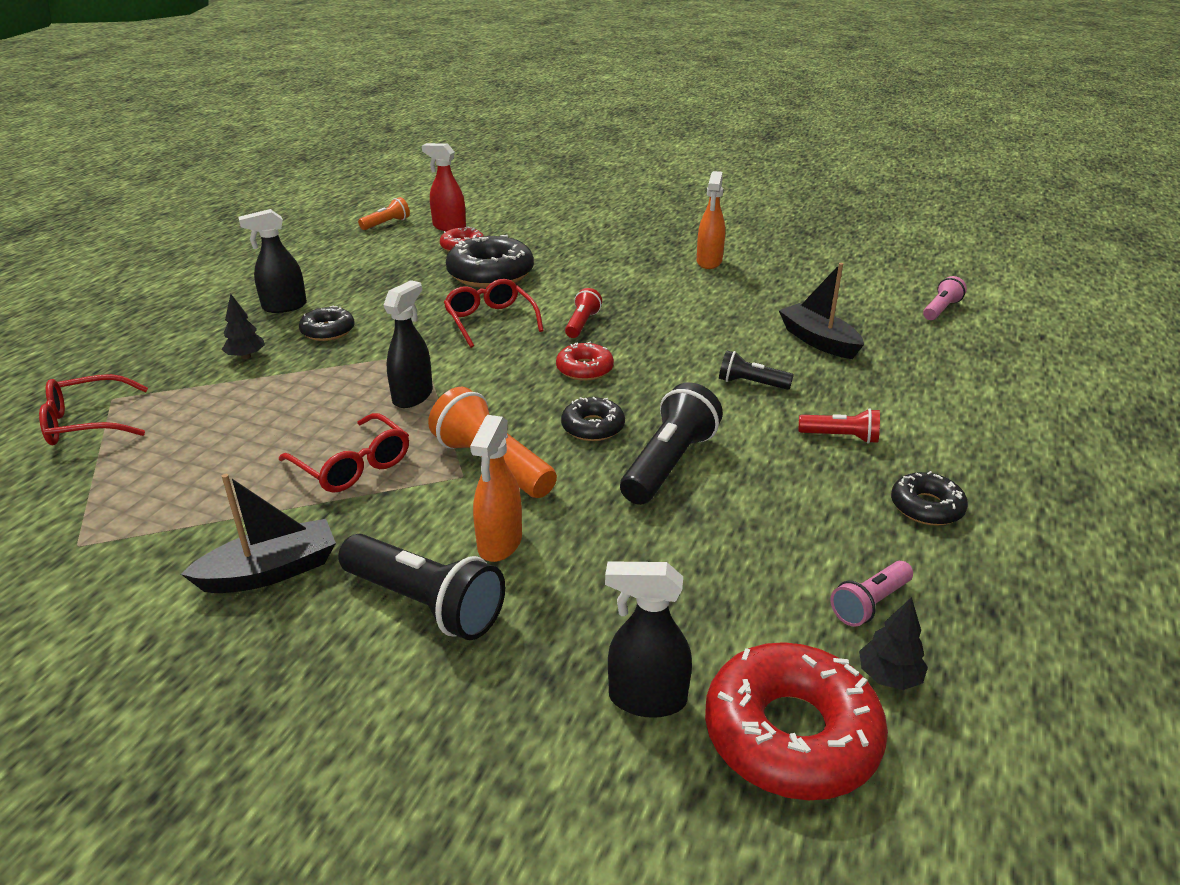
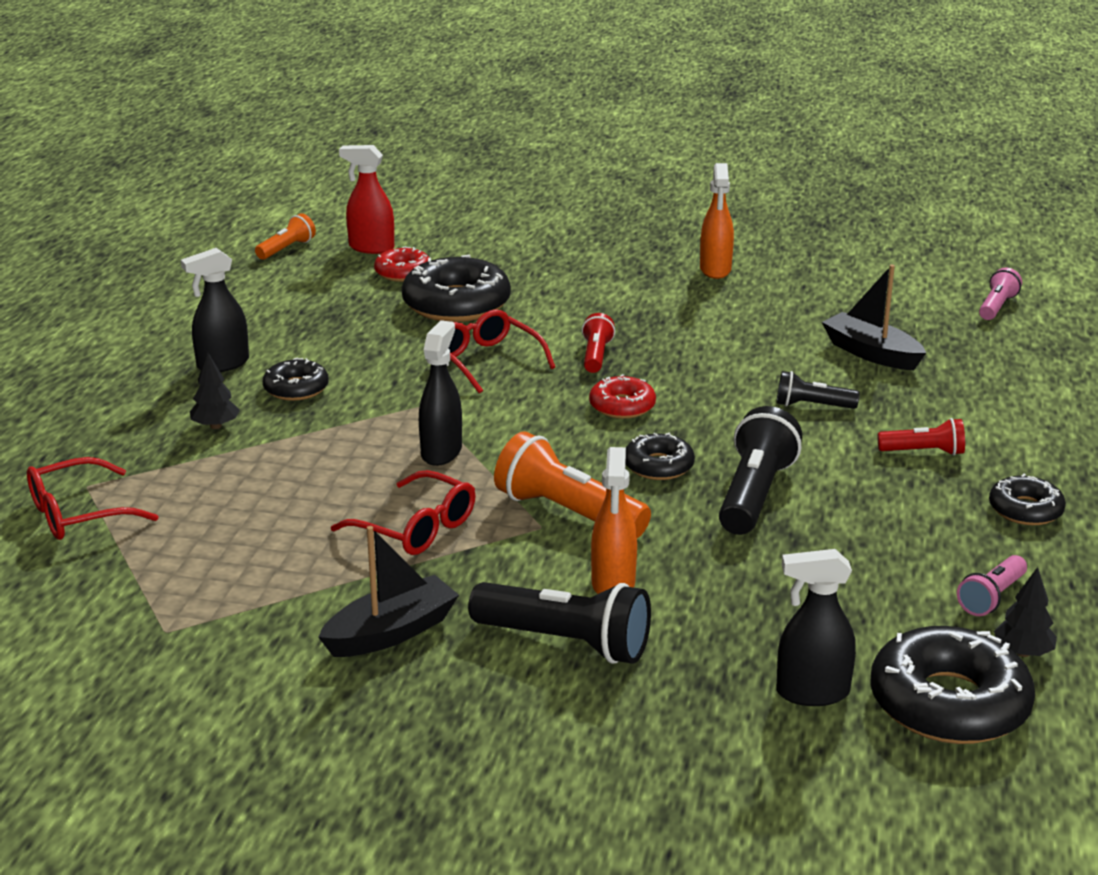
camera: 10 degrees left, 5 degrees down
red donut [705,642,888,800] -> black donut [870,626,1035,744]

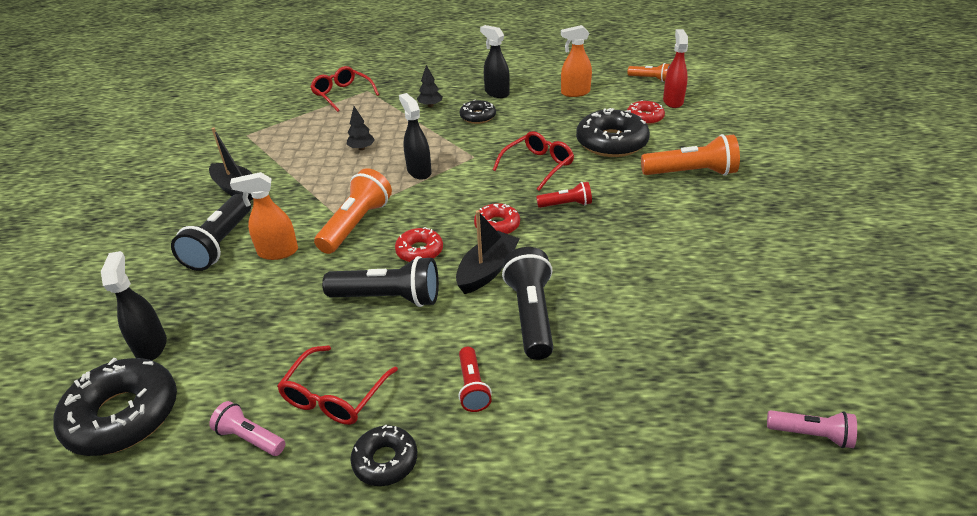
camera: 80 degrees right, 10 degrees up
red glasses [331,470,475,555] -> red glasses moved to [277,345,398,425]
black spray bottle [419,320,462,466] -> black spray bottle turned 120 degrees counterclockwise [399,93,432,180]
black donut [625,433,695,480] -> red donut [395,227,443,262]
orange spray bottle [700,163,734,279] -> orange spray bottle moved to [561,25,592,97]
black flashlight [777,371,860,409] -> black flashlight [502,247,553,360], size x1.78
black boat [822,265,926,370] -> black boat moved to [456,210,520,294]
black tree [994,567,1057,657] -> black tree moved to [346,106,375,150]
none -> orange flashlight [641,134,740,176]

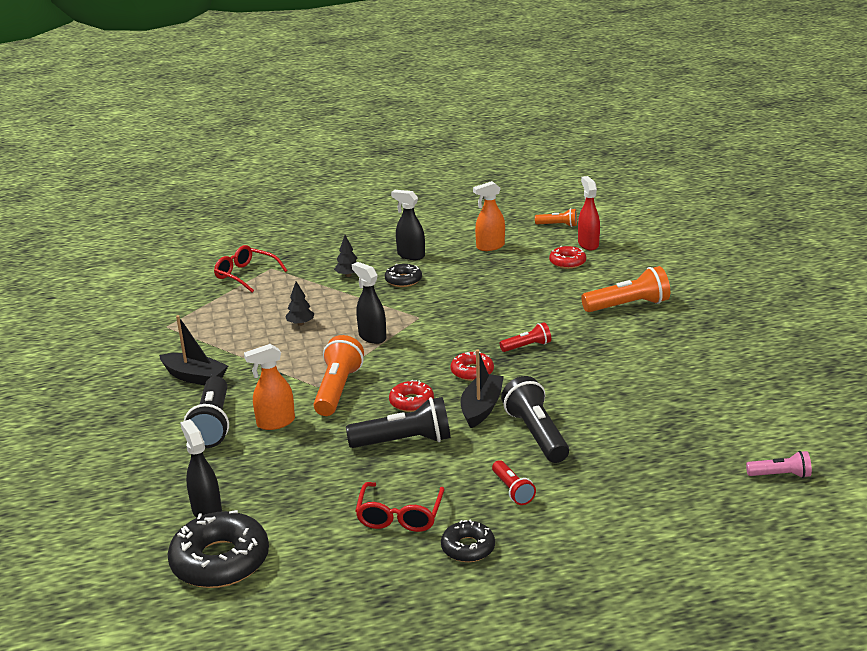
camera: 15 degrees left, 10 degrees down
pink flashlight [209,401,286,456] -> none
red glasses [493,131,574,191] -> none
black donut [576,108,650,157] -> none

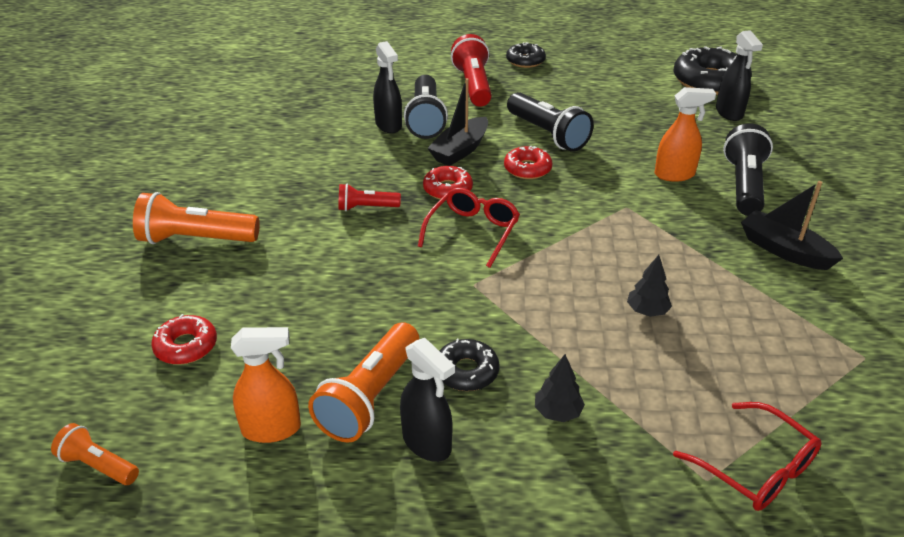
camera: 165 degrees left, 10 degrees up
orange flashlight [313,335,364,416] -> orange flashlight moved to [308,322,419,443]
black flashlight [346,397,451,448] -> black flashlight turned 135 degrees counterclockwise [507,92,594,152]
black spray bottle [352,262,386,344] -> black spray bottle moved to [373,41,402,133]
red glasses [355,482,445,532] -> red glasses moved to [418,188,520,268]
red flashlight [492,460,536,505] -> red flashlight [451,34,492,107], size x1.78
red spray bottle [578,176,600,250] -> none
pink flashlight [746,451,812,478] -> none

